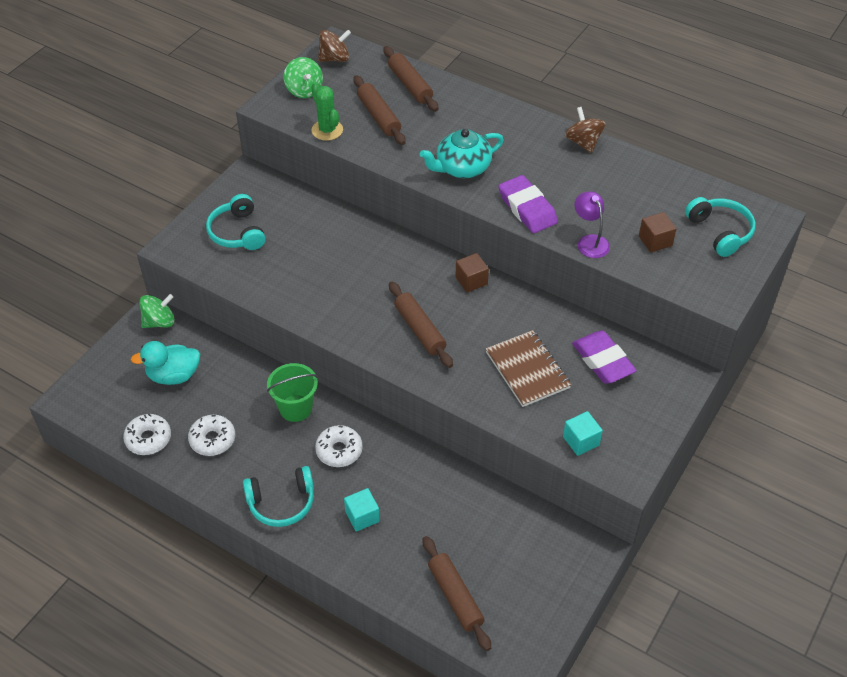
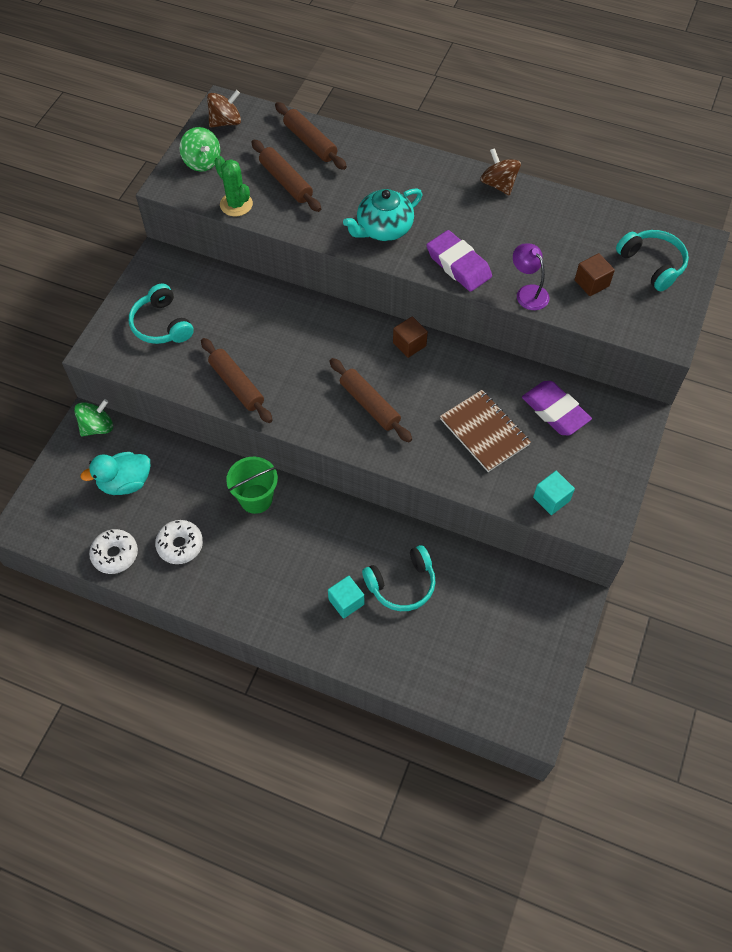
camera: 10 degrees left, 10 degrees up
turquoise headphones [243,466,314,527] -> turquoise headphones moved to [362,545,436,611]
white donut [315,425,363,467] -> none
brown rolling pin [423,536,491,651] -> brown rolling pin moved to [201,338,273,423]

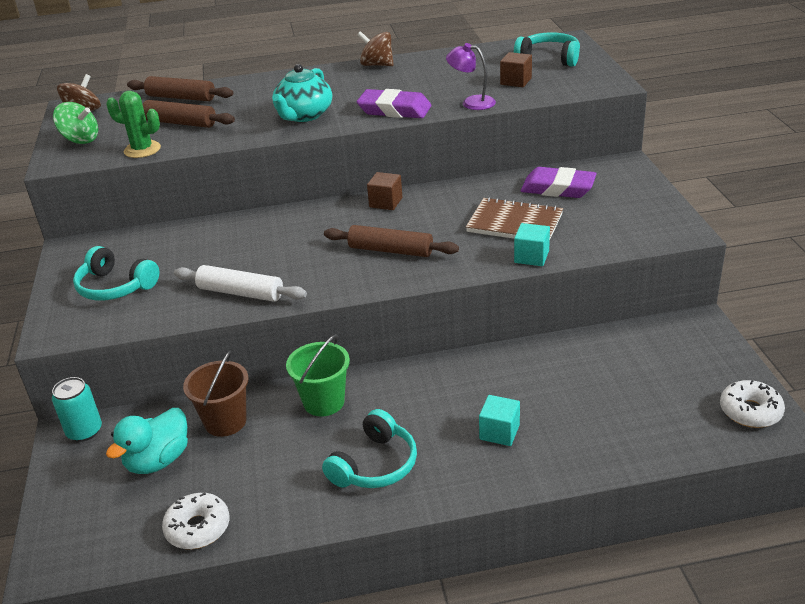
camera: 30 degrees left, 25 degrees down
green spinning top [74,399,113,436] -> turquoise can [52,377,102,442]
white donut [155,520,203,564] -> white donut moved to [720,380,785,428]
brown rolling pin [201,338,273,423] -> white rolling pin [174,265,307,302]
turquoise headphones [362,545,436,611] -> turquoise headphones moved to [322,409,417,488]
turquoise cube [533,471,575,515] -> turquoise cube moved to [514,223,550,266]
none -> brown bucket [183,351,249,437]

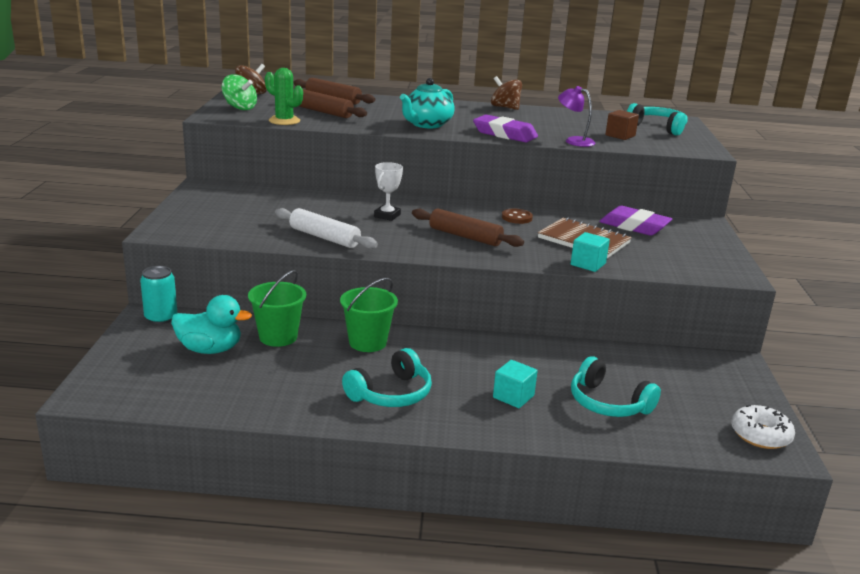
camera: 10 degrees right, 10 degrees down
turquoise headphones [73,246,159,301] -> turquoise headphones moved to [571,356,661,417]
turquoise duck [106,408,188,474] -> turquoise duck turned 135 degrees counterclockwise [171,295,252,354]
white donut [162,492,230,549] -> none
brown bucket [183,351,249,437] -> green bucket [248,270,306,347]
brown cube [367,172,402,210] -> none
none -> white trophy [374,162,403,221]
none -> brown button [502,209,533,224]

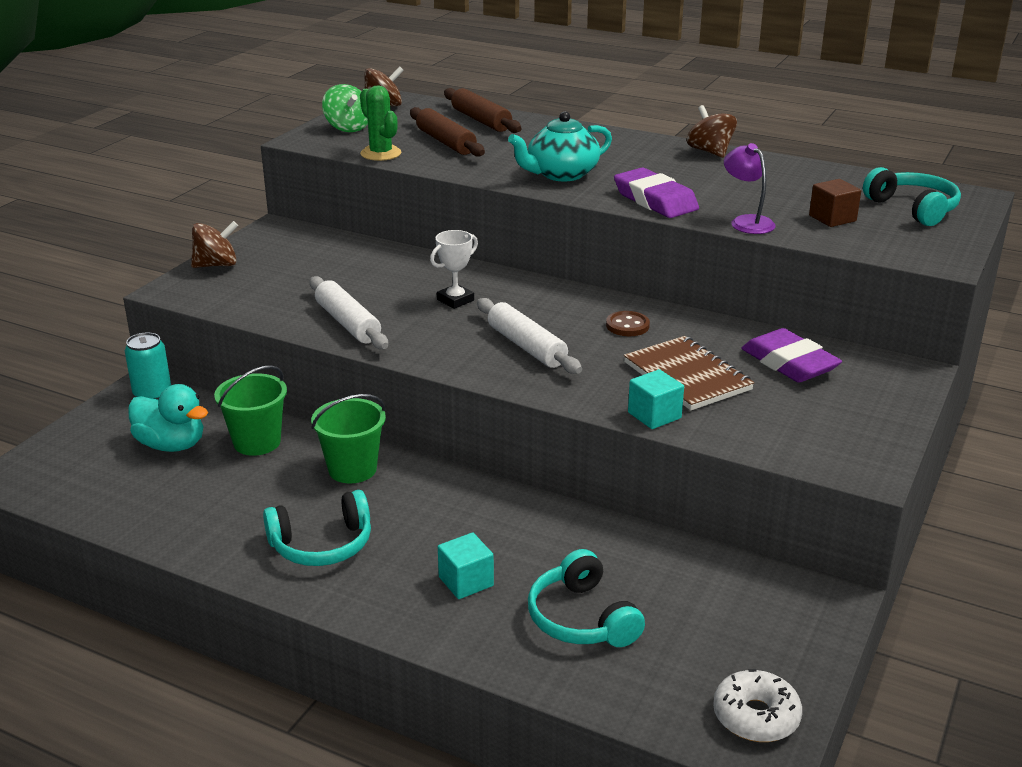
camera: 25 degrees right, 5 degrees up
brown rolling pin [412,208,524,247] -> white rolling pin [477,298,582,374]
none -> brown spinning top [191,221,238,268]

